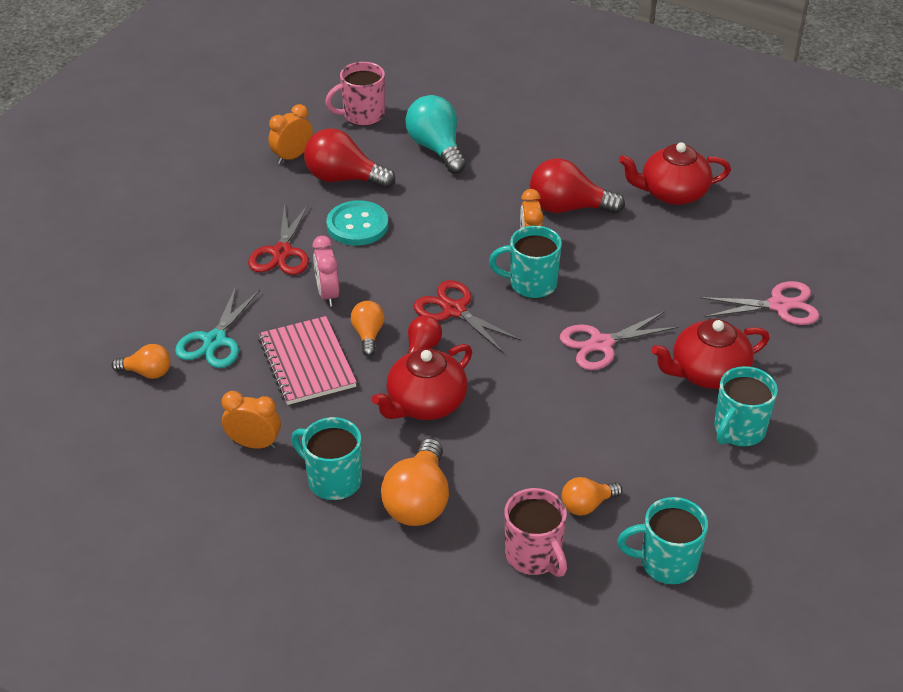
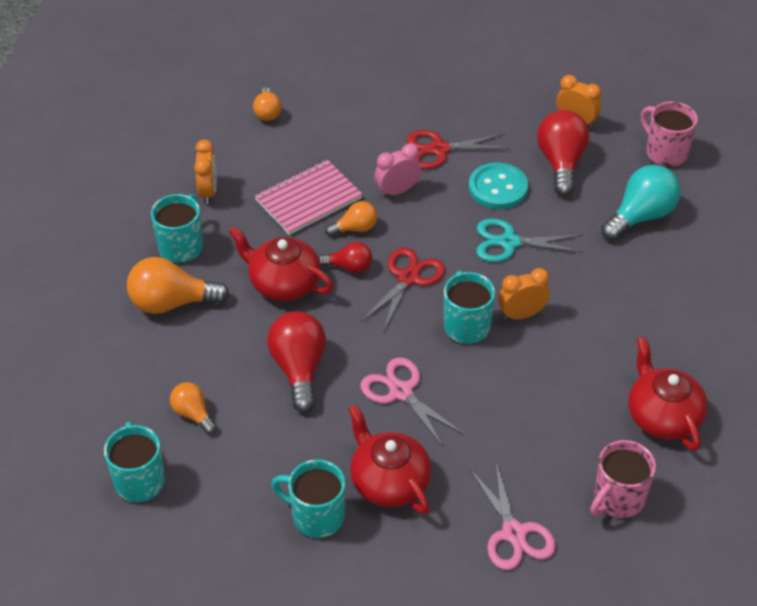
camera: 75 degrees right, 5 degrees up
turquoise scissors [175,287,260,368] -> turquoise scissors moved to [476,219,583,262]
pink mug [505,488,567,577] -> pink mug moved to [590,440,656,518]
red light bulb [530,158,625,214] -> red light bulb moved to [267,311,326,412]

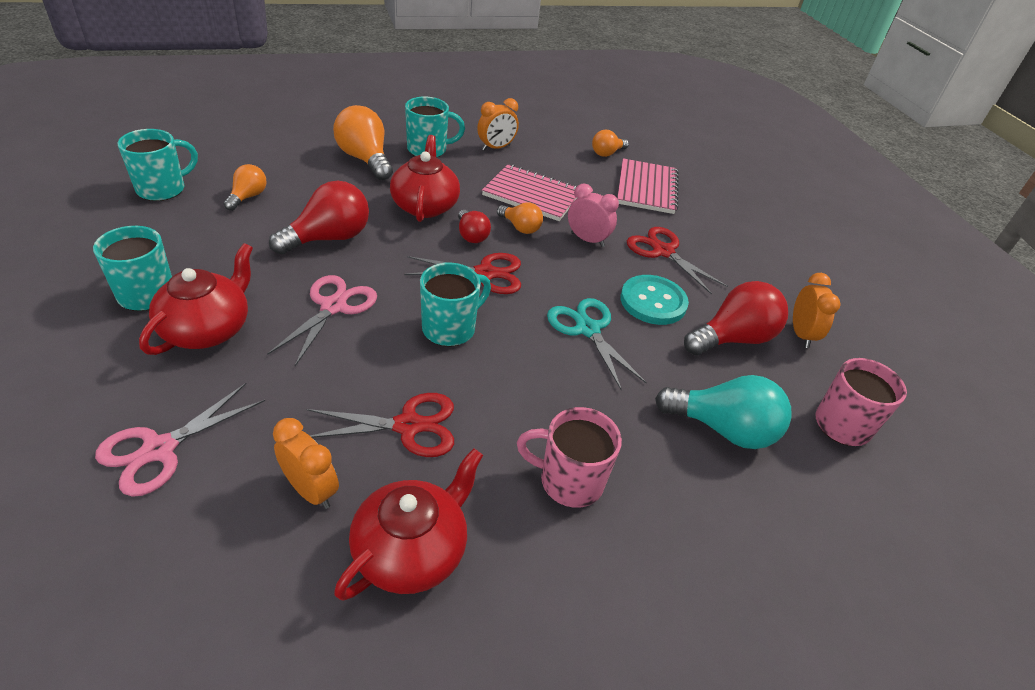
camera: 55 degrees right, 5 degrees down
orange clock [498,268,550,320] -> orange clock moved to [273,418,339,509]
pink mug [590,440,656,518] -> pink mug moved to [517,407,622,508]
none -> red scissors [306,393,454,457]
none -> pink notebook [617,158,679,214]

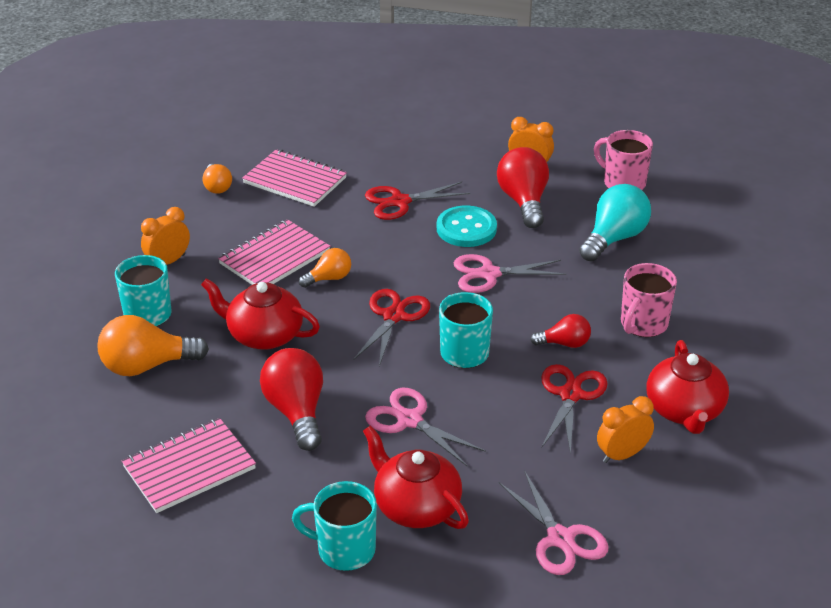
camera: 65 degrees left, 5 degrees down
turquoise mug [118,129,198,201] -> none
orange light bulb [224,164,266,211] -> pink notebook [122,418,256,513]
red teapot [334,448,483,600] -> red teapot turned 150 degrees counterclockwise [646,340,729,434]
red light bulb [458,210,491,243] -> red light bulb moved to [530,314,591,348]
orange clock [477,98,519,151] -> orange clock turned 120 degrees counterclockwise [141,207,190,265]
turquoise scissors [547,298,647,390] -> pink scissors [454,254,566,293]
pink clock [568,183,619,247] -> none

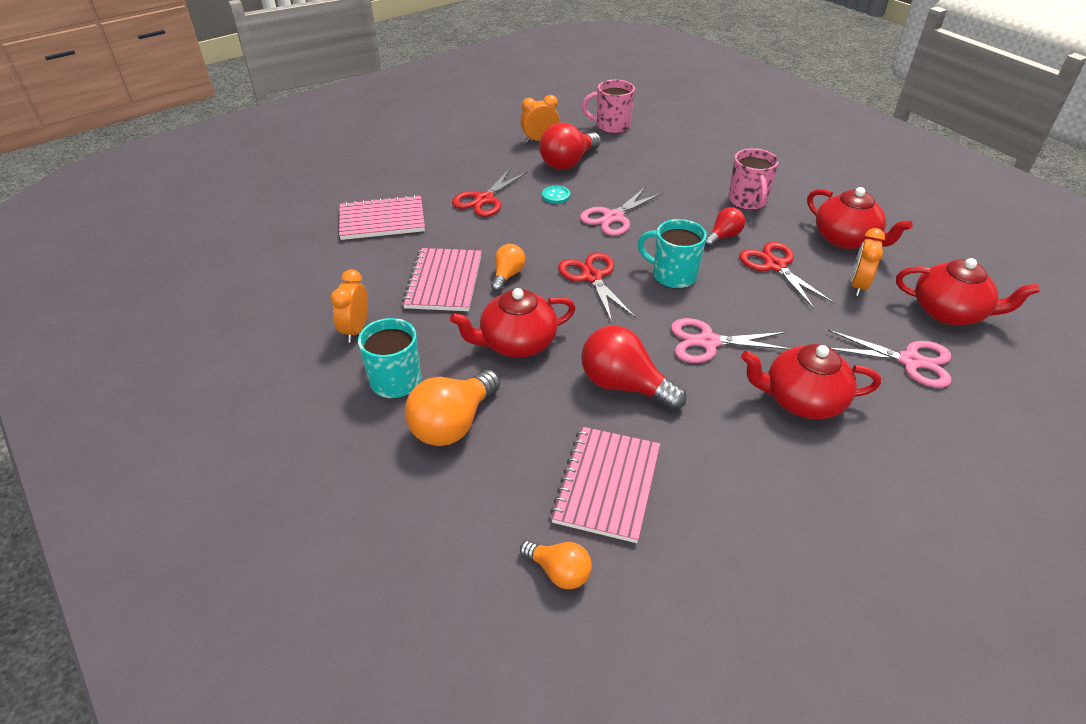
camera: 40 degrees left, 5 degrees up
orange light bulb [203,164,232,194] -> orange light bulb moved to [520,540,592,589]
turquoise mug [292,481,377,571] -> none
turquoise button [437,206,497,247] -> turquoise button [542,186,570,204], size x0.53
red light bulb [497,147,549,228] -> red light bulb turned 90 degrees counterclockwise [539,123,601,170]
turquoise light bulb [579,184,651,261] -> none
none -> red teapot [896,258,1040,325]

